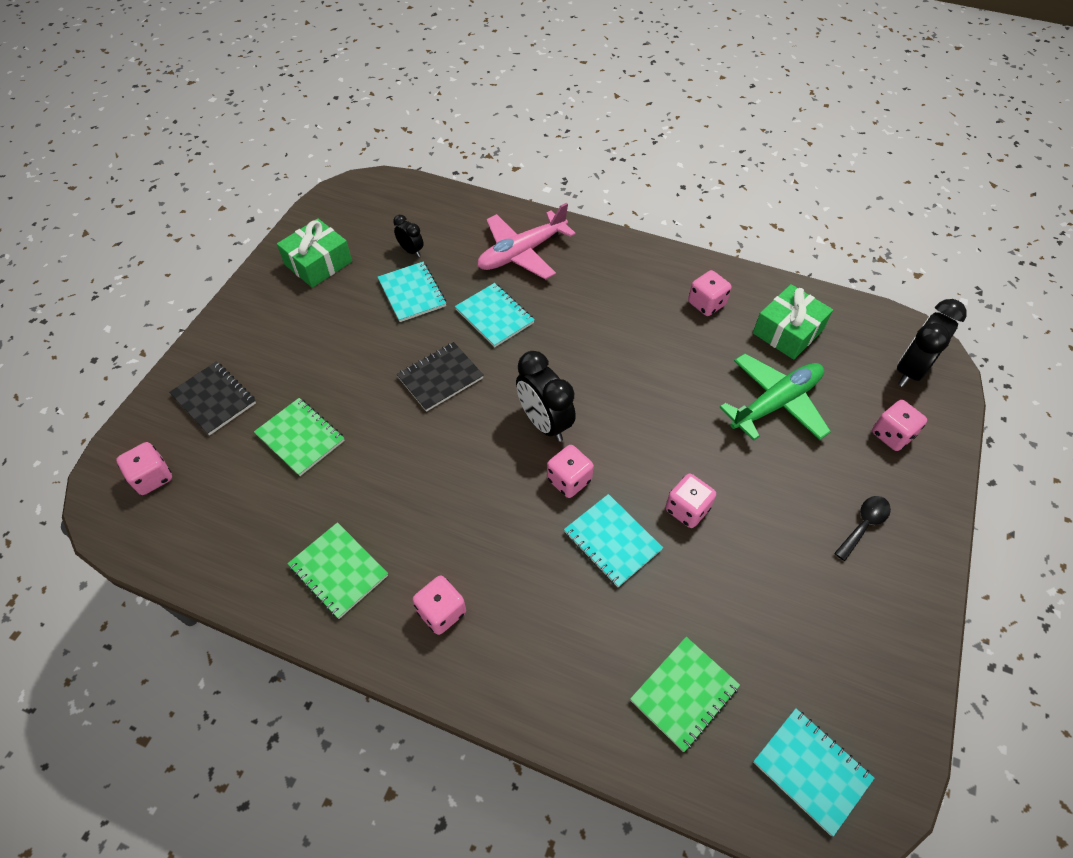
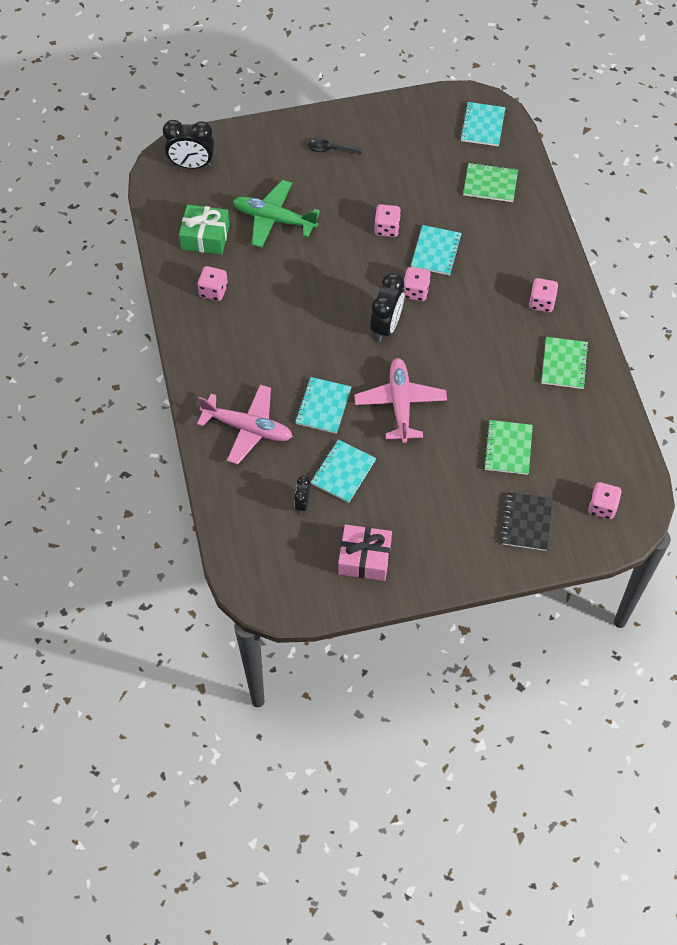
camera: 125 degrees left, 5 degrees up
green gift [277,218,352,288] -> pink gift [338,525,392,581]
black notebook [397,342,484,412] -> pink plane [354,358,447,443]
pink dice [872,400,927,451] -> none

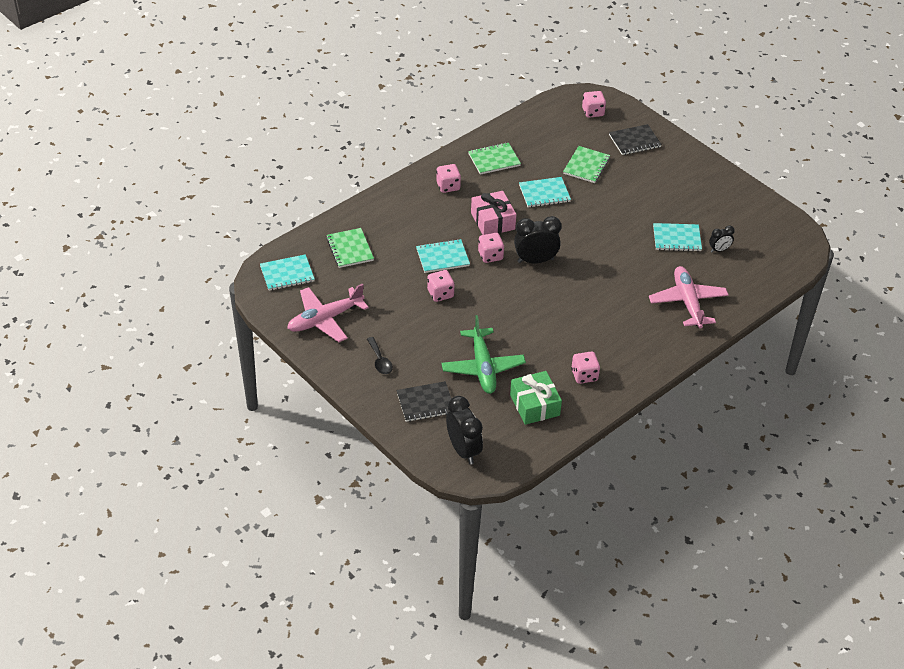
camera: 120 degrees left, 15 degrees down
turquoise notebook [295,377,351,434] -> turquoise notebook moved to [519,177,571,208]
pink gift [338,525,392,581] -> pink gift moved to [471,191,516,235]
pink plane [354,358,447,443] -> pink plane moved to [287,284,369,342]
green notebook [483,420,533,475] -> green notebook turned 45 degrees counterclockwise [563,146,610,183]
none -> black notebook [396,381,452,422]

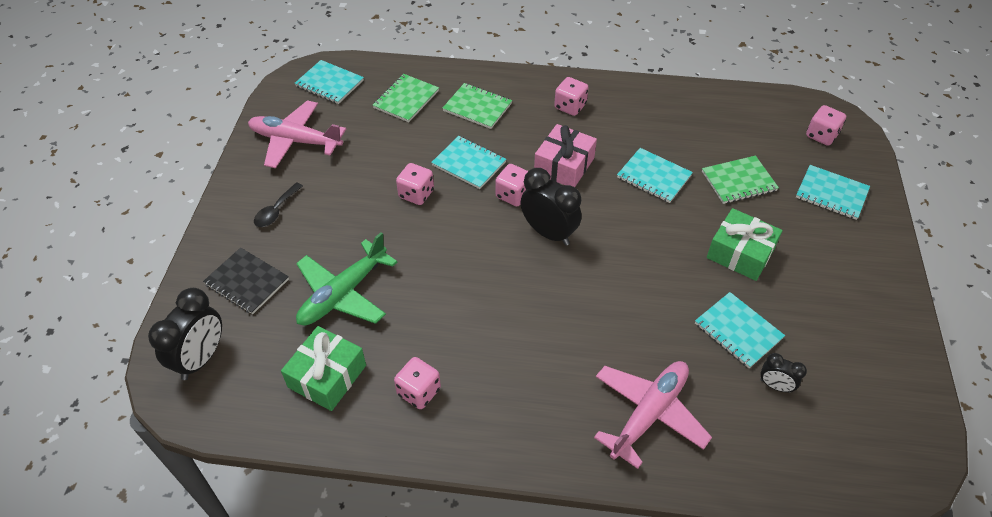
camera: 50 degrees right, 5 degrees up
green notebook [468,143,521,175] -> green notebook moved to [443,83,512,129]
black notebook [609,124,662,155] -> turquoise notebook [796,165,870,220]
none -> green gift [707,208,782,281]

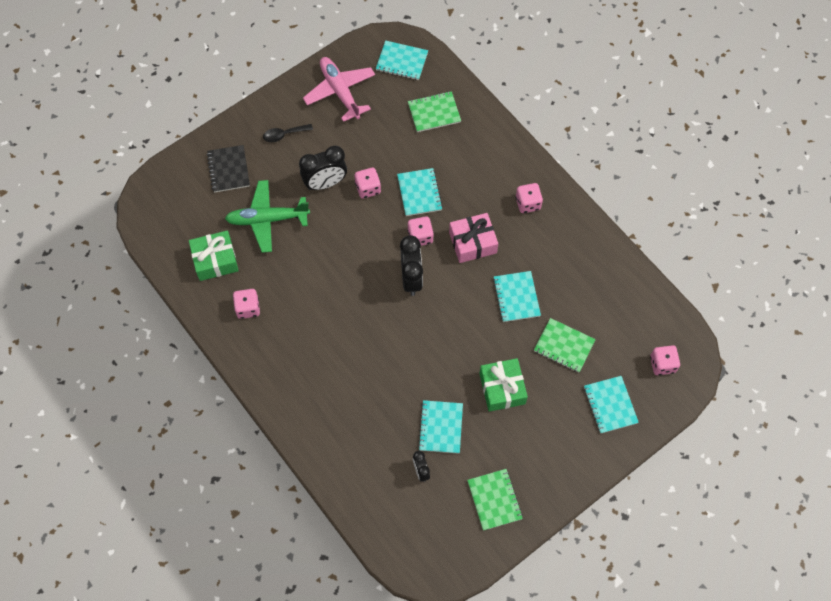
camera: 45 degrees right, 15 degrees up
black clock [148,288,222,380] -> black clock moved to [299,146,347,190]
turquoise notebook [295,60,364,104] -> turquoise notebook turned 60 degrees counterclockwise [376,40,428,80]
green notebook [443,83,512,129] -> green notebook moved to [467,469,523,531]
pink plane [594,361,712,469] -> none

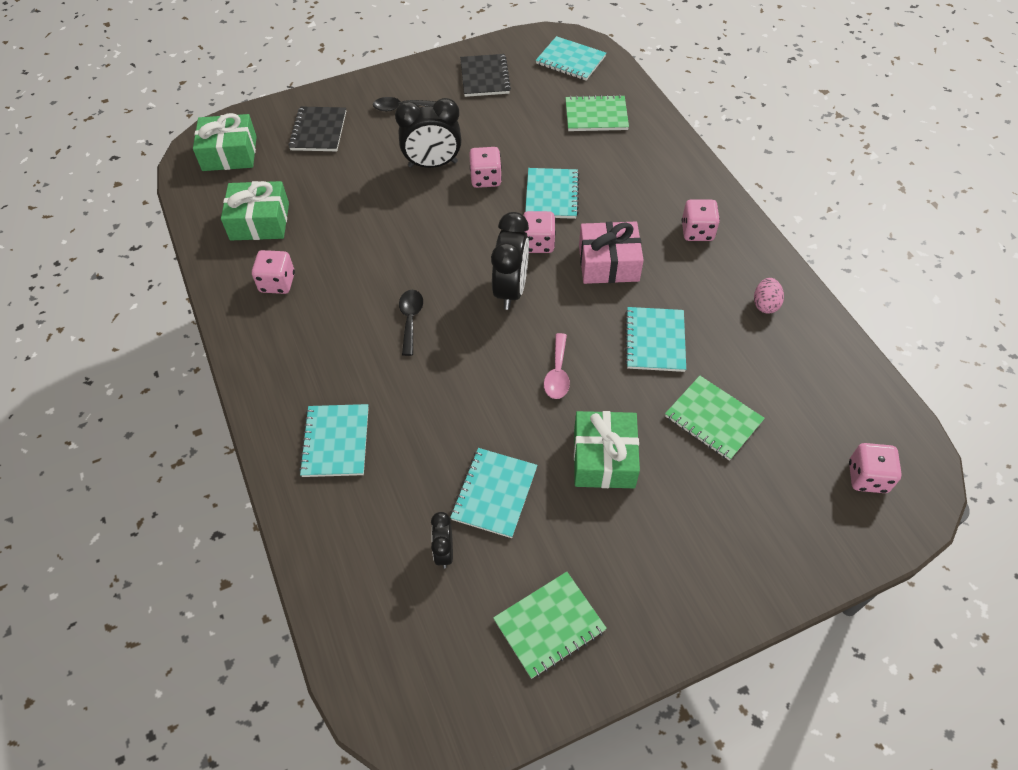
camera: 15 degrees right, 10 degrees down
green plane [225,180,310,253] -> none
pink plane [303,57,375,122] -> black notebook [460,54,511,97]
green notebook [467,469,523,531] -> green notebook turned 60 degrees clockwise [493,572,607,679]
turquoise notebook [584,376,639,434] -> turquoise notebook moved to [299,404,369,477]
none -> green gift [193,113,257,171]
none -> black spoon [399,290,423,356]
none -> pink spoon [544,333,570,399]
none -> pink egg [754,278,784,314]

